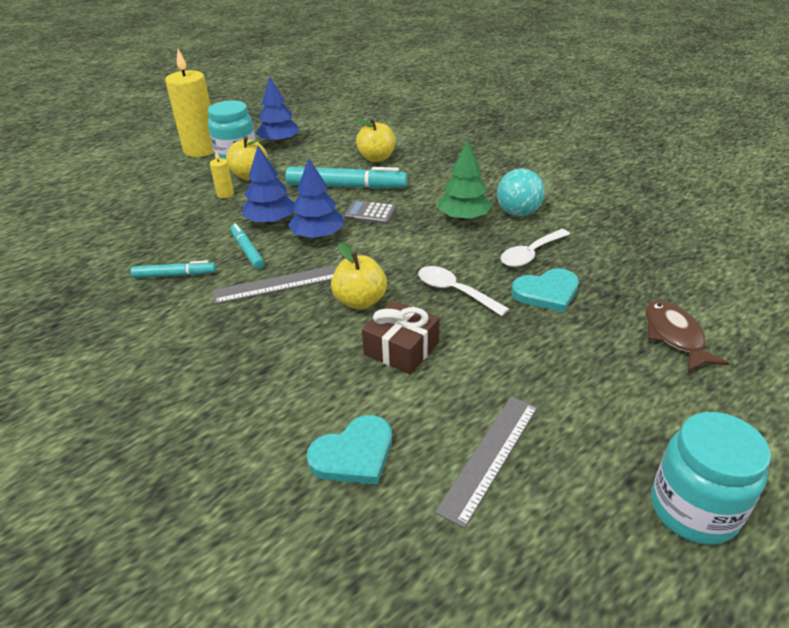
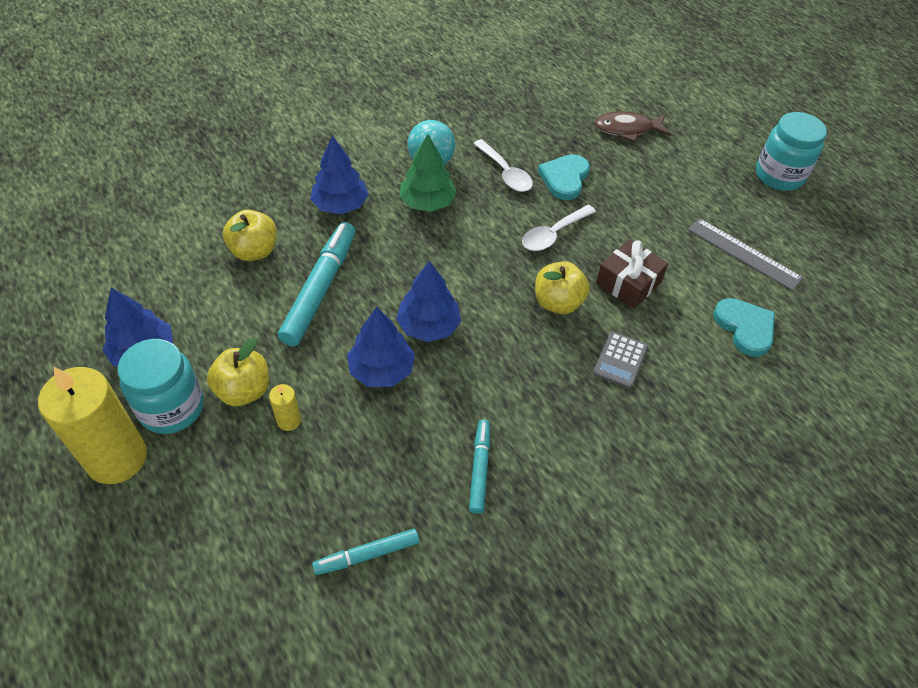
camera: 85 degrees left, 15 degrees up
grey ruler [212,266,335,304] -> none
turquoise marker [230,223,265,269] -> turquoise marker moved to [312,529,419,575]
grey calculator [344,200,396,224] -> grey calculator moved to [593,331,648,389]
turquoise heart [511,268,579,312] -> turquoise heart turned 150 degrees counterclockwise [538,154,590,200]
none -> blue tree [310,136,369,214]

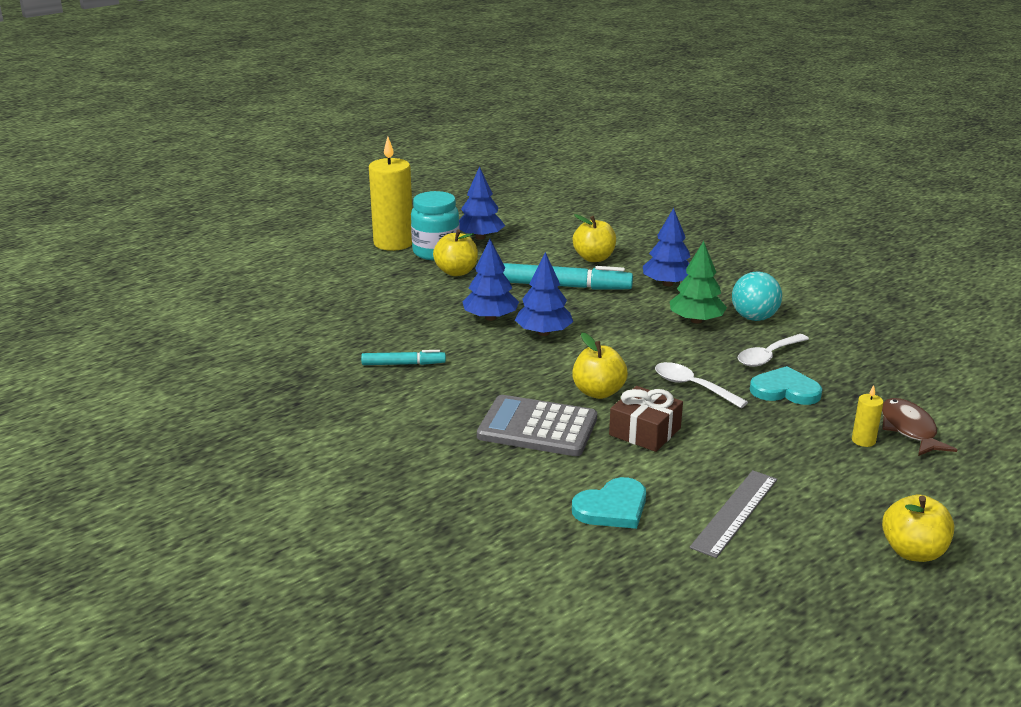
camera: 85 degrees right, 25 degrees down
yellow candle [269,384,301,431] -> yellow candle moved to [852,385,883,447]
turquoise marker [312,529,419,575] -> none
grey calculator [593,331,648,389] -> grey calculator [477,395,597,456], size x1.82
turquoise jar [756,112,827,191] -> yellow apple [882,495,954,562]

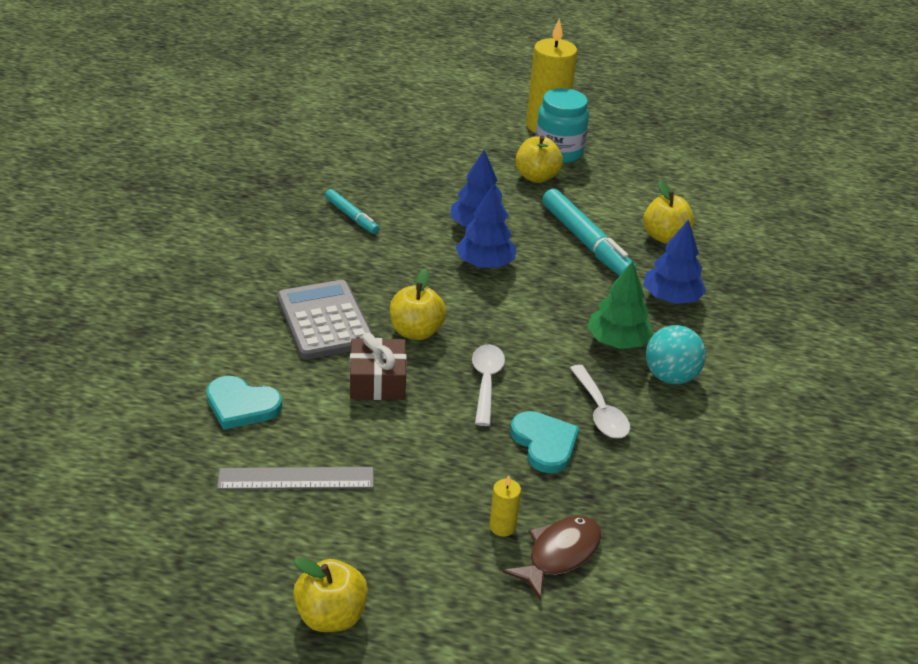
camera: 50 degrees right, 10 degrees up
blue tree [459,166,505,240] -> none
white spoon [738,334,809,367] -> white spoon turned 120 degrees counterclockwise [570,365,630,438]

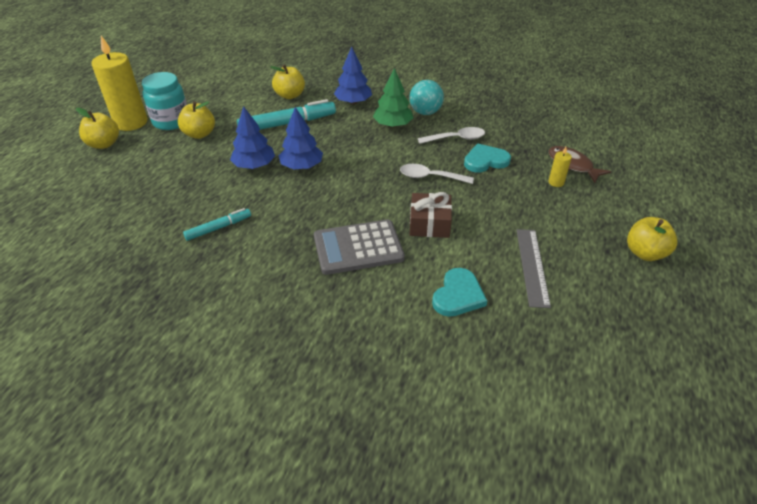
camera: 80 degrees left, 5 degrees up
yellow apple [390,269,447,340] -> yellow apple moved to [76,108,119,149]

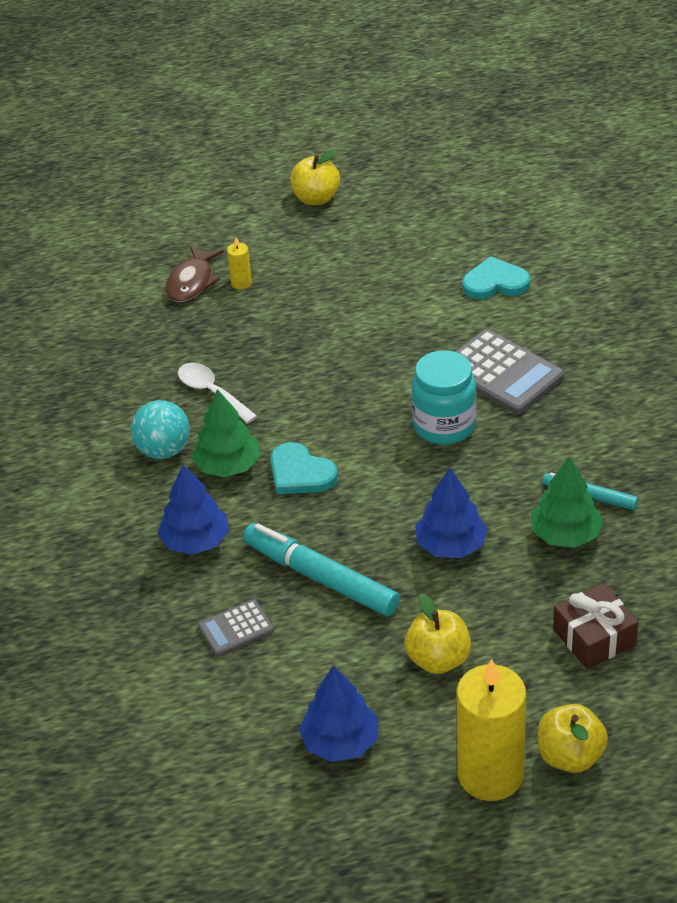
camera: 120 degrees left, 0 degrees up
turquoise jar [142,72,187,130] -> turquoise jar moved to [411,350,476,445]
yellow apple [270,64,305,99] -> grey calculator [198,599,274,656]
blue tree [279,107,323,169] -> blue tree moved to [299,665,378,762]
white spoon [400,164,474,184] -> none
brown gift [410,192,452,238] -> brown gift moved to [553,583,639,669]
turquoise heart [464,144,511,173] -> turquoise heart moved to [270,442,338,494]
grey ruler [516,229,551,308] -> none
none -> green tree [531,456,604,548]

